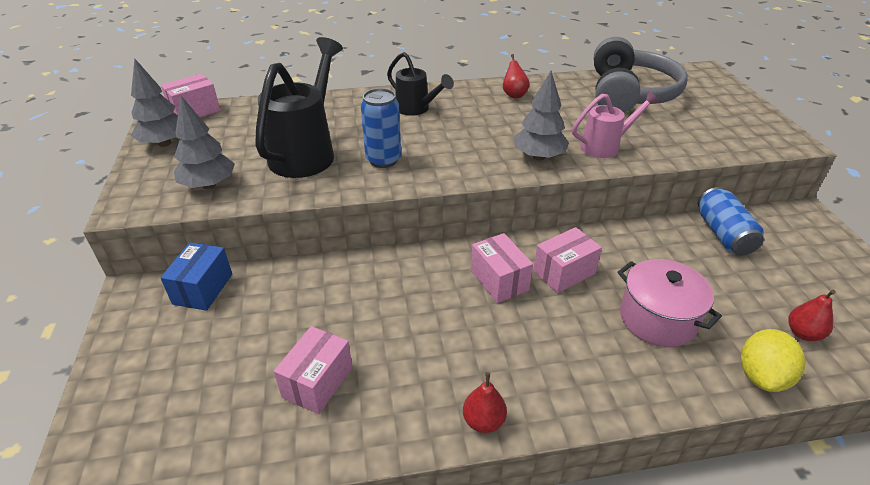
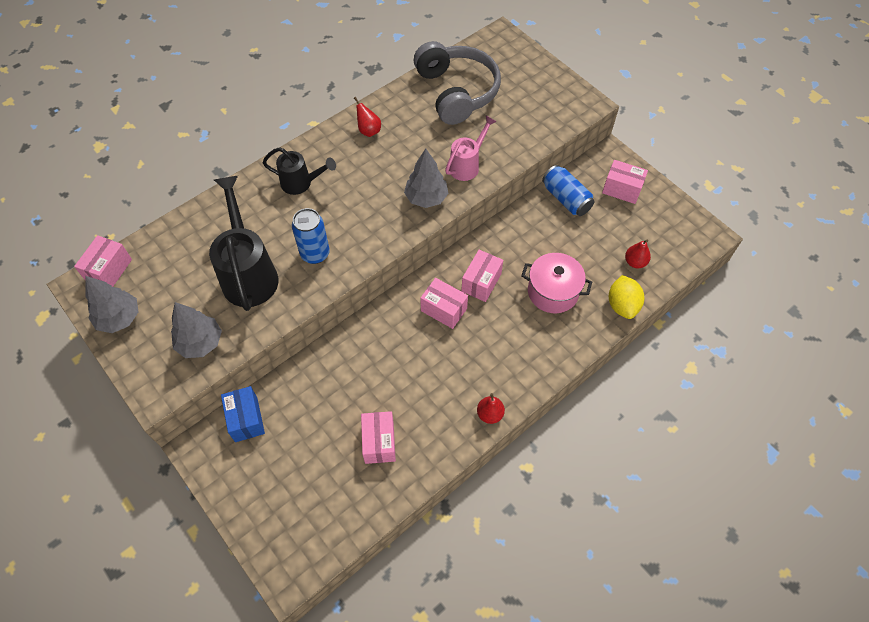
camera: 30 degrees left, 20 degrees up
none -> pink box [602,160,648,204]

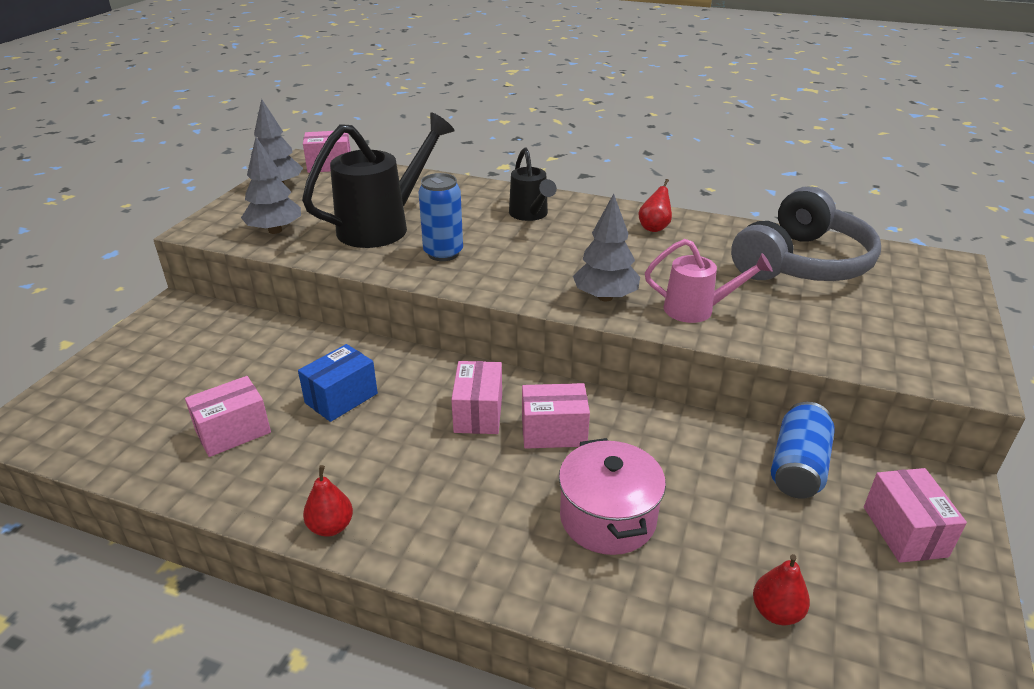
camera: 60 degrees right, 25 degrees down
blue box [221,386,265,442] -> blue box moved to [298,344,378,422]
yellow lemon [609,275,644,319] -> none

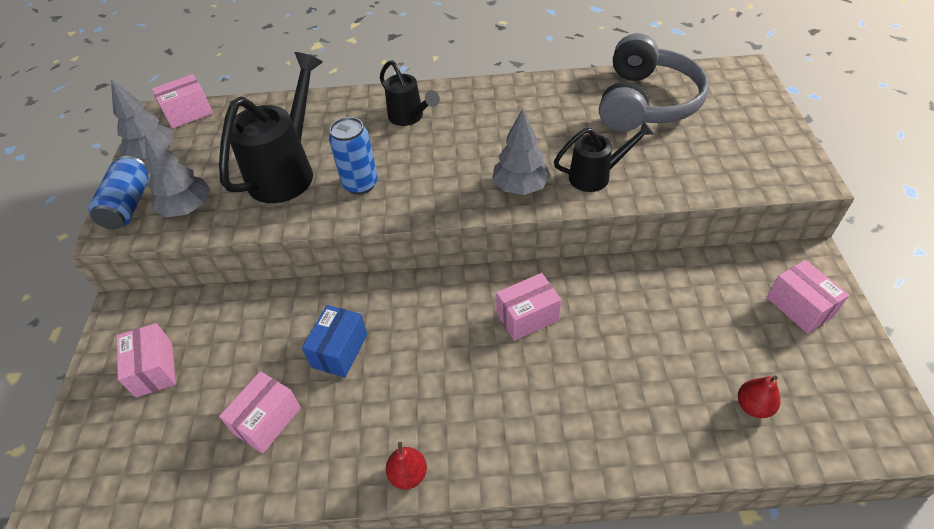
camera: 20 degrees left, 15 degrees up
pink box [451,361,502,434] -> pink box moved to [117,323,176,398]
pink pot [559,438,666,555] -> none
red pear [639,179,672,232] -> none
pink watering can [645,239,773,323] -> black watering can [554,121,654,192]
blue can [771,402,835,499] -> blue can moved to [88,156,149,229]

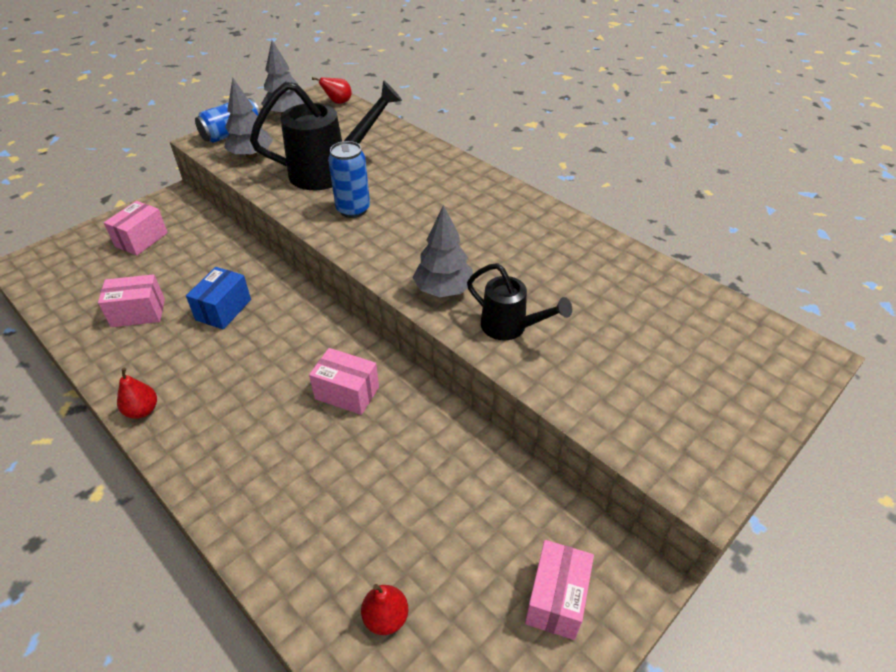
camera: 45 degrees right, 5 degrees down
pink box [151,74,213,129] -> red pear [312,77,352,104]
blue box [302,305,368,377] -> blue box turned 45 degrees counterclockwise [186,267,251,329]
black watering can [380,60,440,126] -> none
grey headphones [599,33,709,132] -> none

